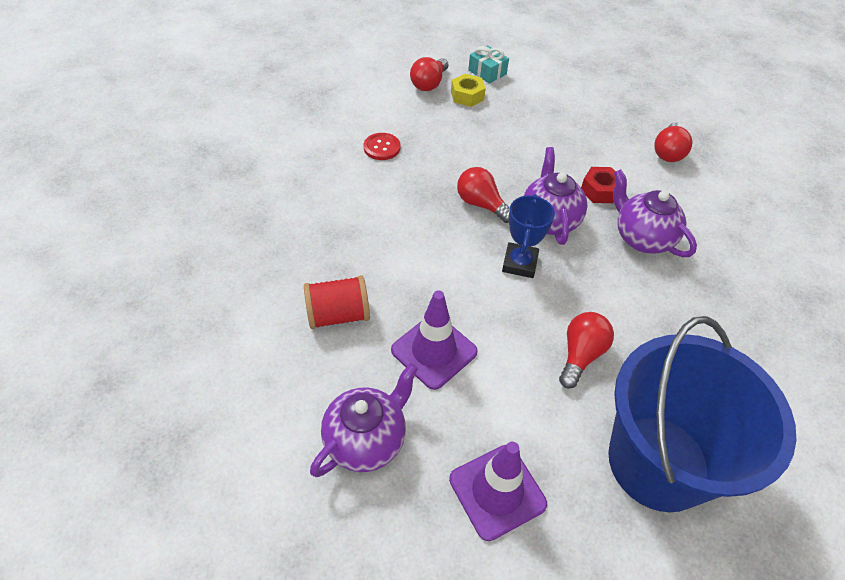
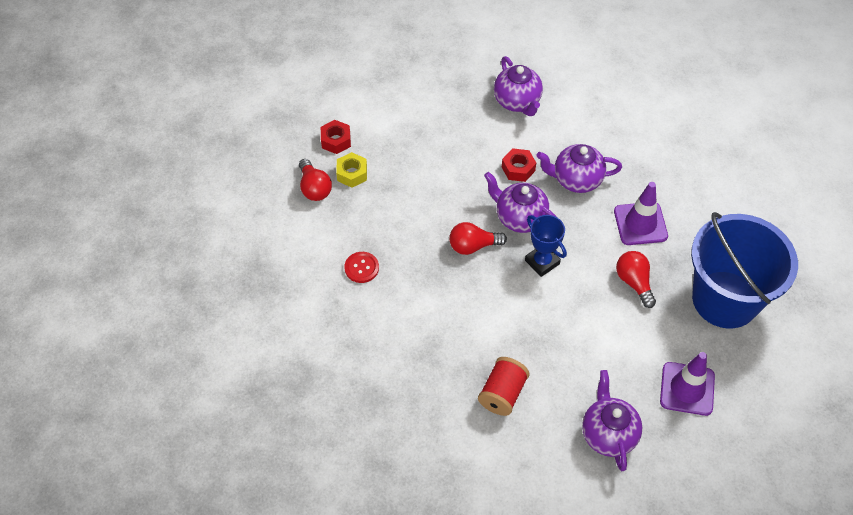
camera: 50 degrees left, 5 degrees up
purple traffic cone [391,290,478,390] -> purple traffic cone moved to [614,182,668,245]
turquoise gift [468,45,509,84] -> red nut [321,120,351,154]
red light bulb [655,122,692,162] -> purple teapot [494,56,543,116]

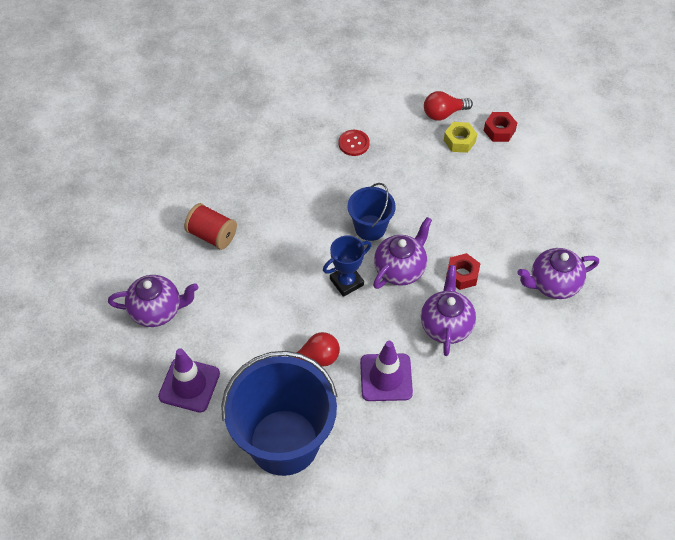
camera: 95 degrees right, 0 degrees up
red light bulb [449,222,507,255] -> blue bucket [348,183,396,241]

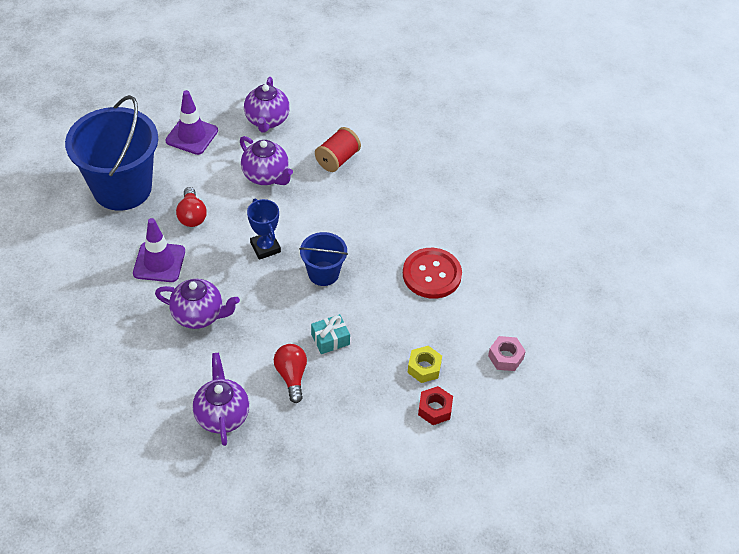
camera: 95 degrees right, 5 degrees down
red button [339,130,370,156] -> red button [403,248,462,299], size x1.82
purple teapot [373,217,432,289] -> purple teapot moved to [240,136,293,185]
red light bulb [424,91,473,121] -> red light bulb moved to [274,344,307,403]
red nut [446,253,481,290] -> none
none -> turquoise gift [311,314,350,354]
none -> pink nut [488,336,526,371]

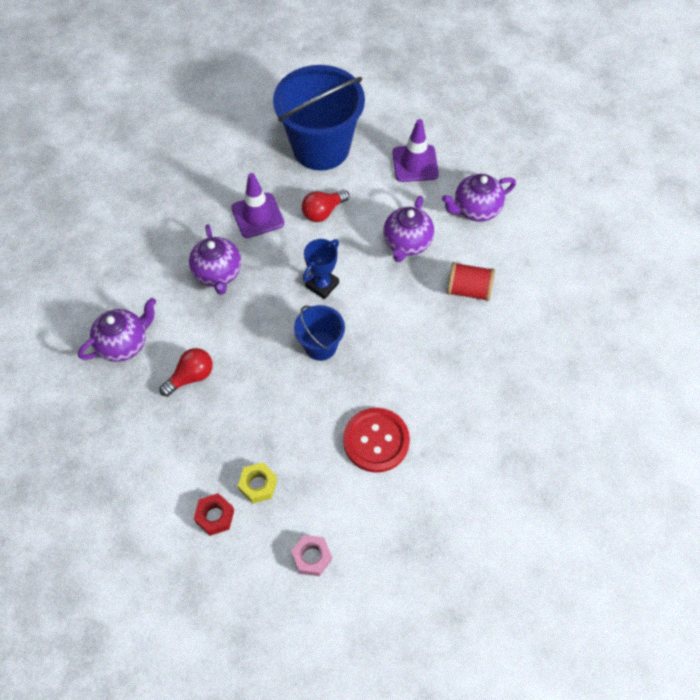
camera: 65 degrees right, 10 degrees up
turquoise gift [311,314,350,354] -> none

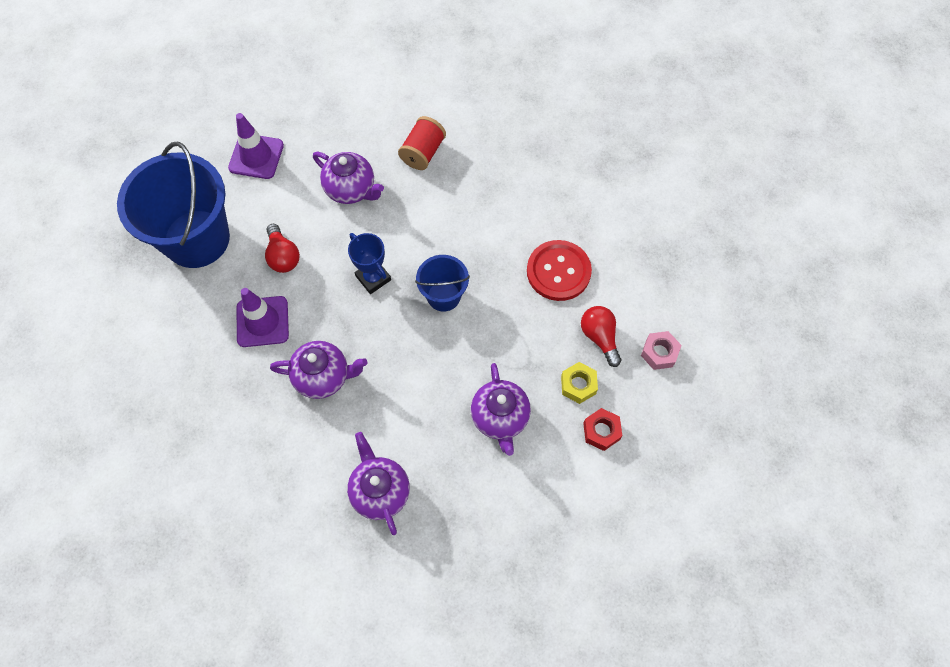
camera: 75 degrees left, 5 degrees up
red light bulb [160,348,213,397] -> red light bulb moved to [581,306,621,367]
purple teapot [442,174,516,222] -> purple teapot moved to [471,363,531,456]

